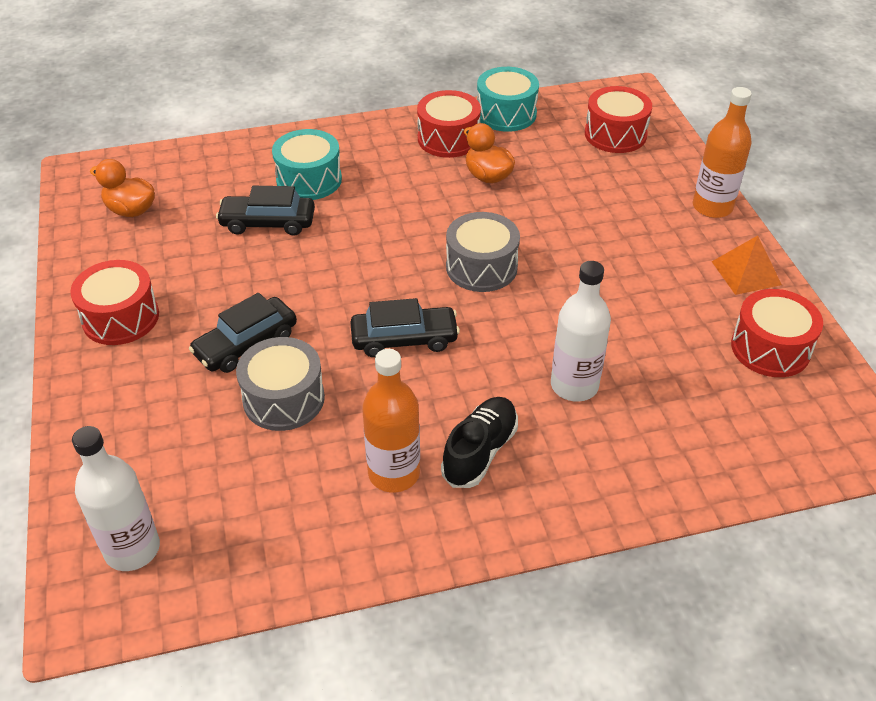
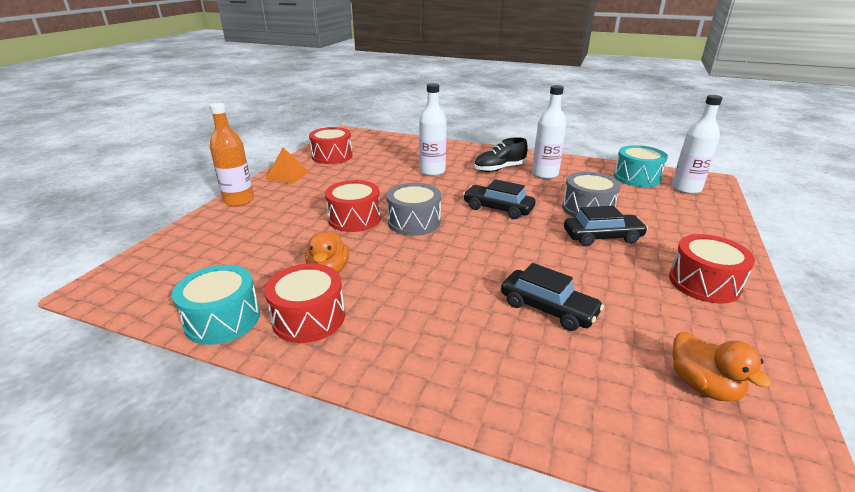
camera: 145 degrees left, 15 degrees down
turquoise drum [272,129,342,200] -> turquoise drum moved to [614,145,668,187]
orange bottle [362,349,420,492] -> white bottle [532,85,567,179]
red drum [585,86,652,153] -> red drum moved to [325,180,381,232]

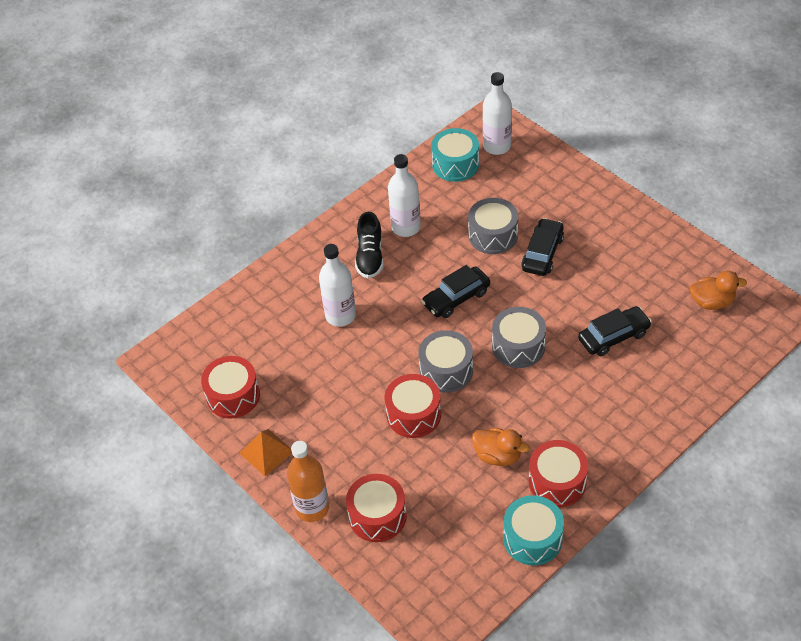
camera: 60 degrees left, 20 degrees up
red drum [669,234,755,304] -> red drum moved to [346,474,407,542]
none -> grey drum [492,307,546,368]

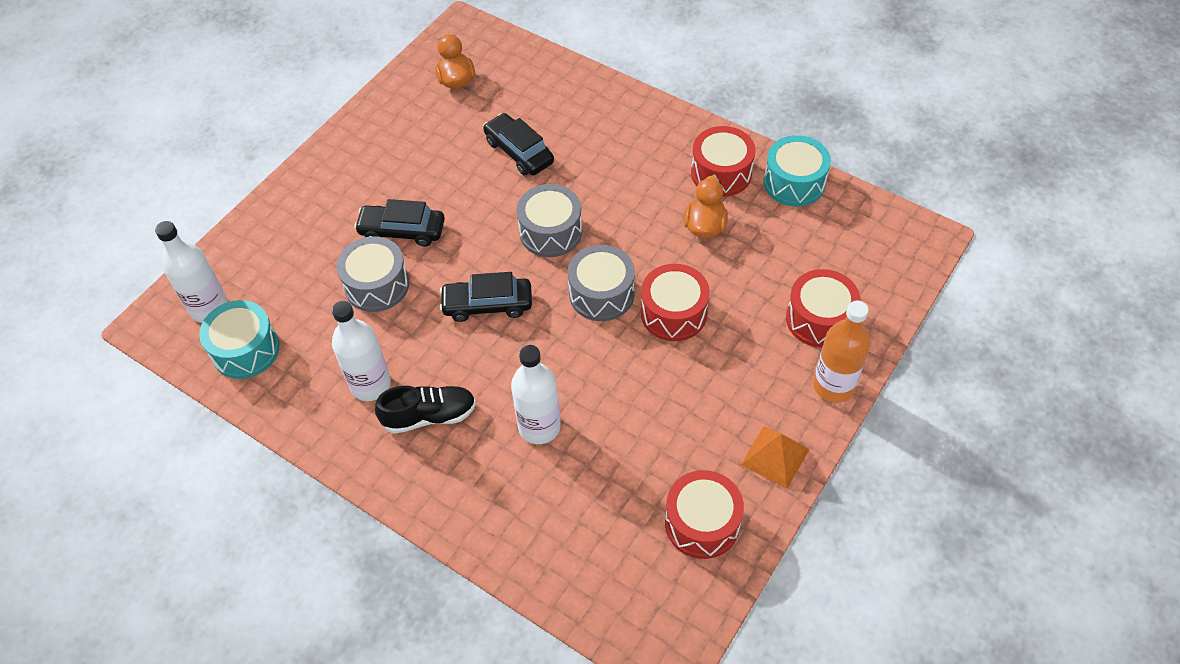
camera: 105 degrees left, 5 degrees up
black car [422,265,490,318] -> black car turned 135 degrees clockwise [440,272,532,322]

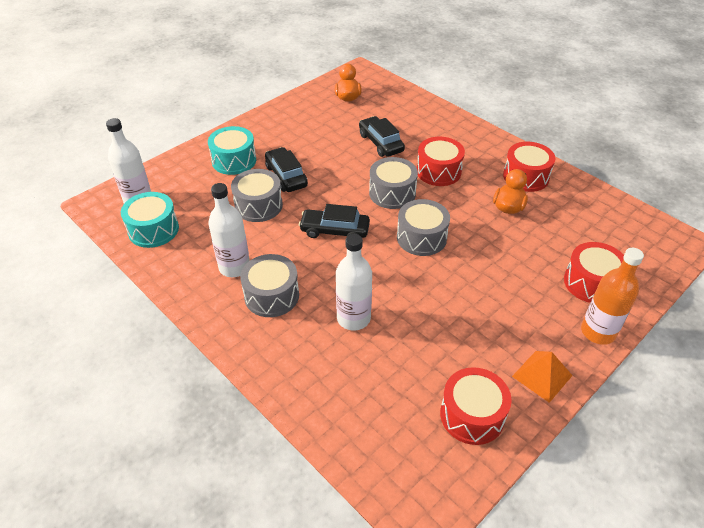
camera: 10 degrees right, 10 degrees down
black car [354,199,445,247] -> black car turned 45 degrees clockwise [265,147,308,192]
black shoe [375,386,476,434] -> grey drum [240,254,299,317]
red drum [641,264,710,341] -> red drum moved to [417,137,465,186]
turquoise drum [763,135,831,207] -> turquoise drum moved to [208,126,256,175]

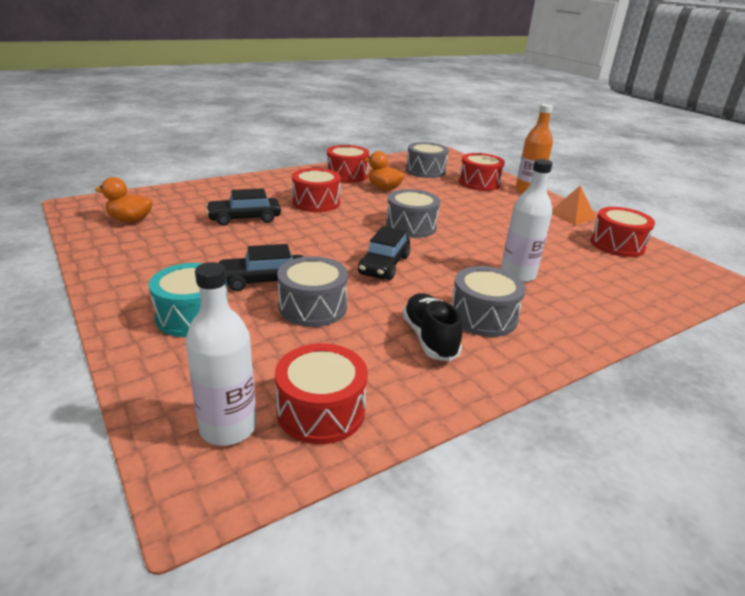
camera: 80 degrees left, 15 degrees down
turquoise drum [121,192,179,248] -> red drum [275,344,368,444]
white bottle [208,183,250,277] -> black shoe [402,293,462,361]
grey drum [369,157,418,209] -> grey drum moved to [406,142,449,178]

